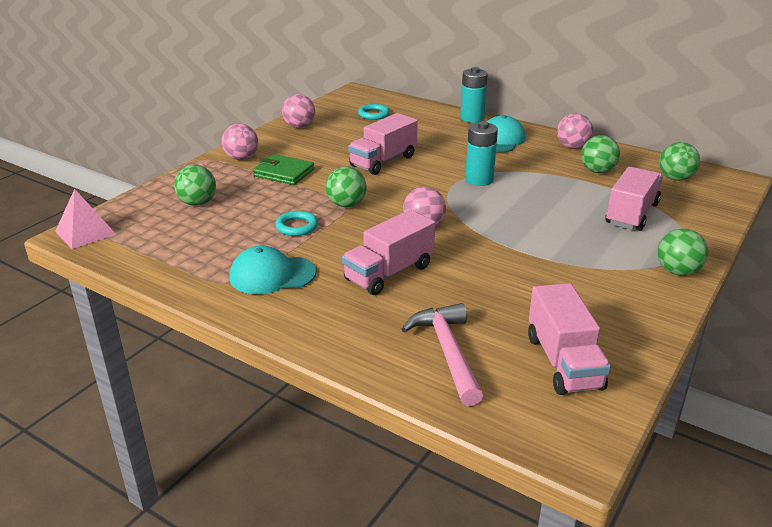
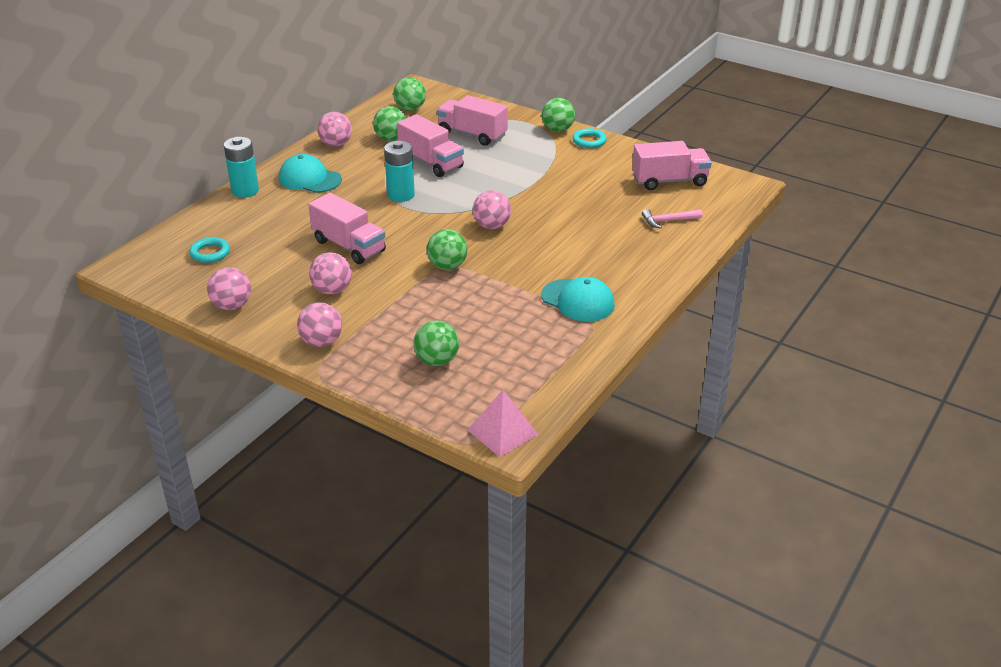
camera: 90 degrees left, 5 degrees up
turquoise cap [229,246,316,294] -> turquoise cap turned 45 degrees counterclockwise [541,277,615,321]
green wallet [253,154,314,185] -> none
turquoise ring [275,211,318,236] -> turquoise ring moved to [573,128,607,148]
pink truck [342,210,435,295] -> pink truck moved to [397,114,464,177]
pink hammer [402,303,483,406] -> pink hammer [642,209,703,229], size x0.61
none -> pink ball [309,252,352,294]

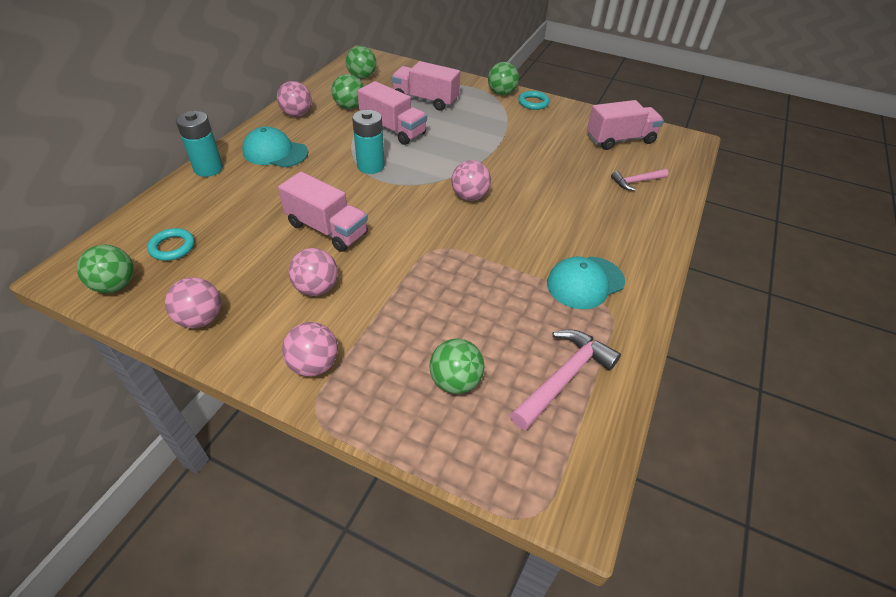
camera: 10 degrees left, 10 degrees up
green ball [427,229,467,270] -> green ball moved to [77,245,134,293]
pink pyramid [468,390,539,457] -> none
turquoise cap [541,277,615,321] -> turquoise cap turned 120 degrees clockwise [547,257,625,309]
none -> pink hammer [510,330,621,430]

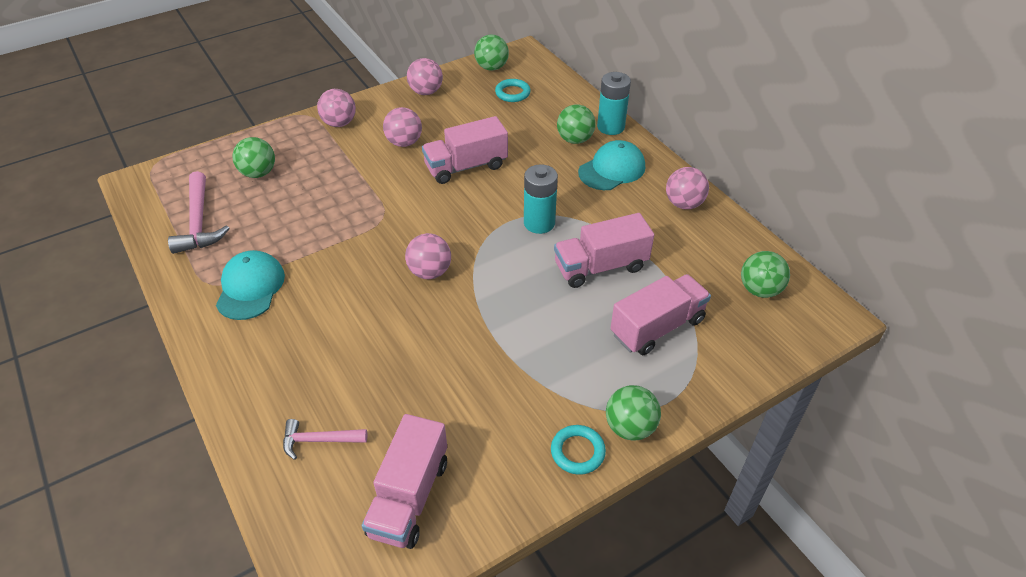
camera: 125 degrees right, 0 degrees up
green ball [331,74,364,109] -> green ball moved to [557,105,595,144]
pink hammer [611,169,668,191] -> pink hammer turned 105 degrees counterclockwise [283,419,367,460]

